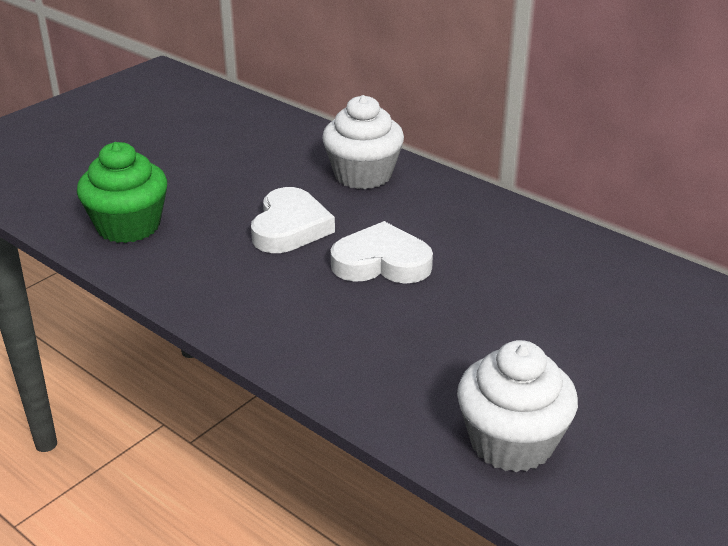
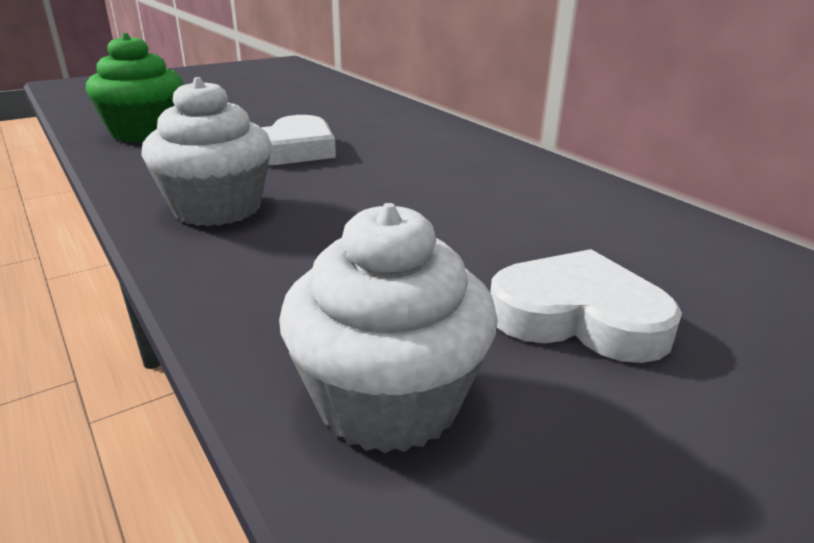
camera: 15 degrees right, 5 degrees down
white cupcake [322,95,404,189] -> white cupcake moved to [141,77,272,226]
white heart [330,221,433,284] -> white heart moved to [490,249,682,363]

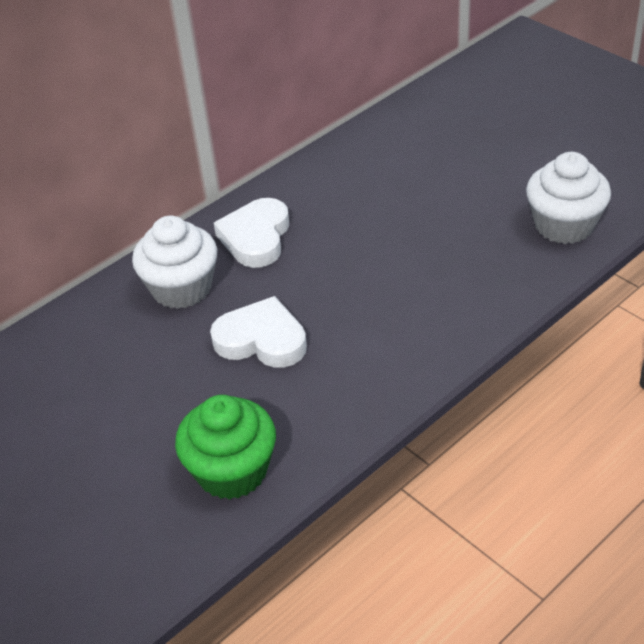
camera: 95 degrees left, 15 degrees up
white cupcake [141,77,272,226] -> white cupcake moved to [132,215,217,309]
white heart [490,249,682,363] -> white heart moved to [214,198,289,268]

